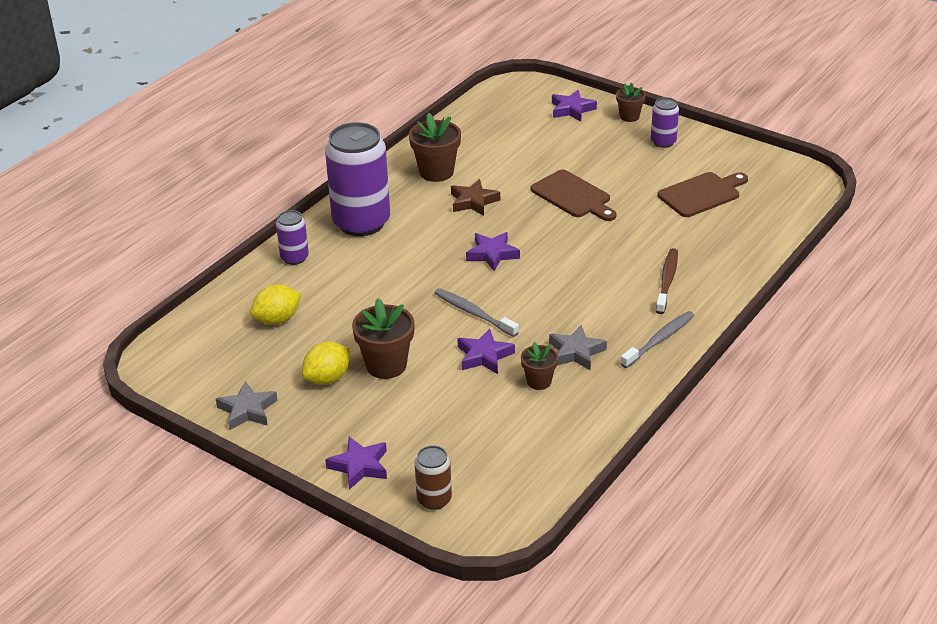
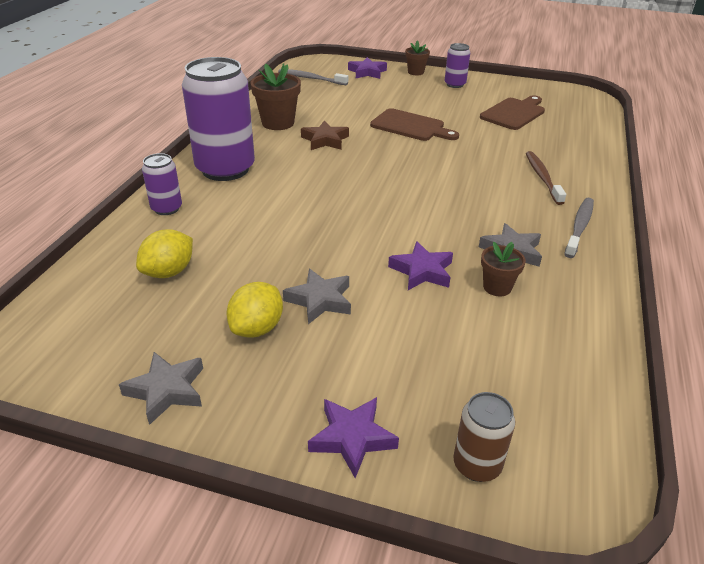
camera: 20 degrees left, 0 degrees up
brown flower pot [352,298,415,379] -> grey star [283,269,351,324]
grey toothbrush [435,288,519,337] -> grey toothbrush moved to [278,69,348,86]
purple star [466,232,520,271] -> none

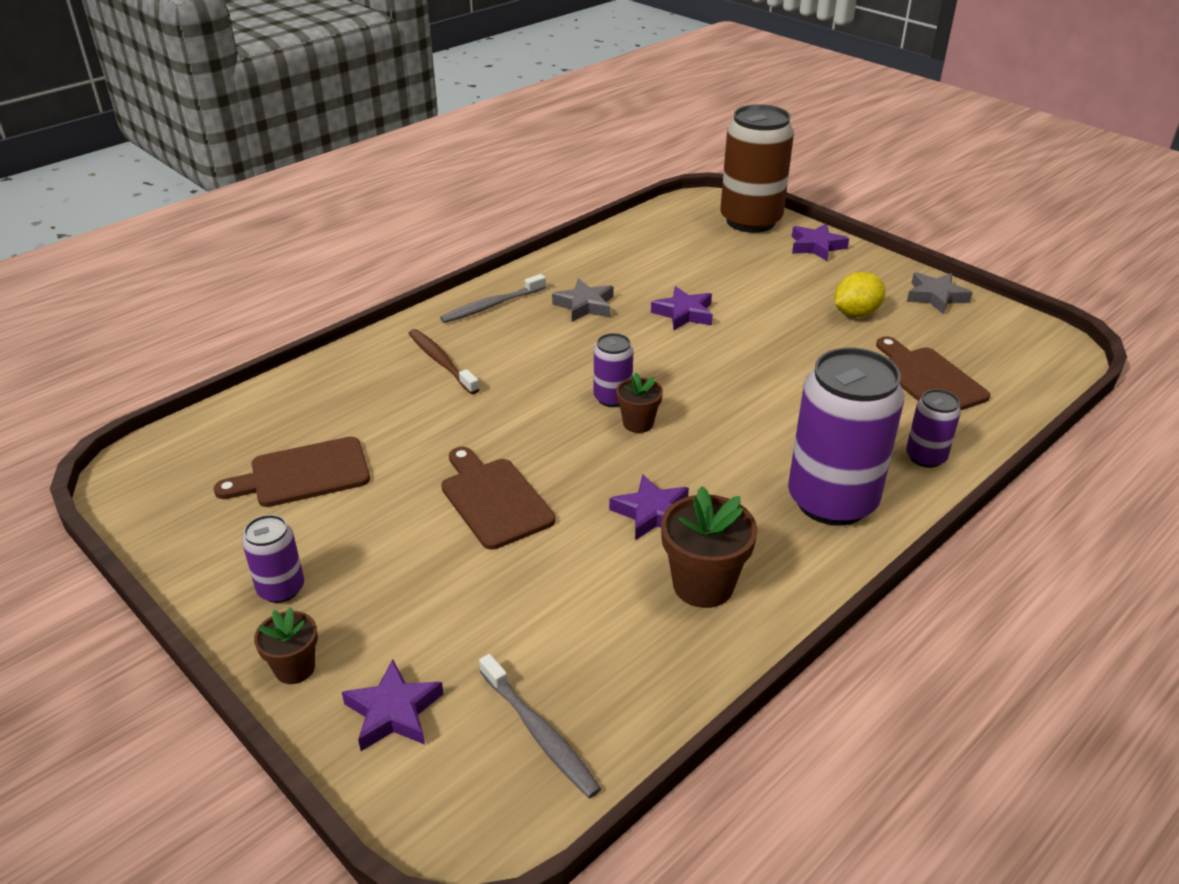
camera: 150 degrees left, 0 degrees up
yellow lemon [136,229,193,278] -> brown cutting board [876,336,990,410]
grey star [283,269,351,324] -> none
brown star [301,120,349,150] -> purple star [609,474,689,540]
brown can [453,392,515,482] -> brown can [720,104,794,233], size x2.10
brown flower pot [481,242,526,296] -> brown flower pot moved to [616,373,663,433]
brown toothbrush [526,151,566,205] -> brown toothbrush turned 120 degrees clockwise [408,329,480,394]
none -> purple can [594,333,633,407]

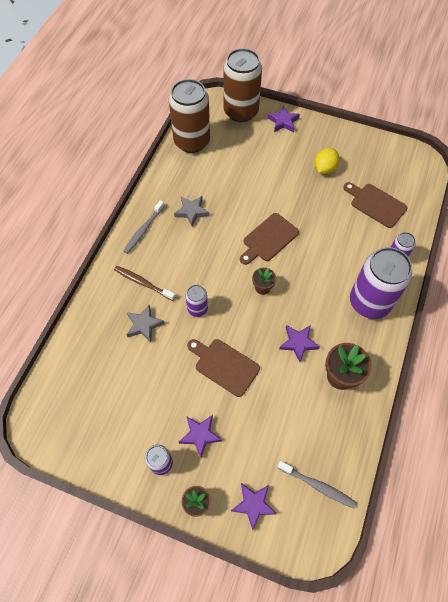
camera: 25 degrees left, 25 degrees up
brown cutting board [214,437,370,507] -> brown cutting board moved to [240,213,299,265]
purple can [594,333,633,407] -> purple can moved to [186,285,208,317]
purple star [651,286,713,330] -> purple star moved to [179,415,222,458]
grey star [907,272,973,314] -> grey star moved to [126,305,165,342]
none -> brown can [169,79,210,153]

